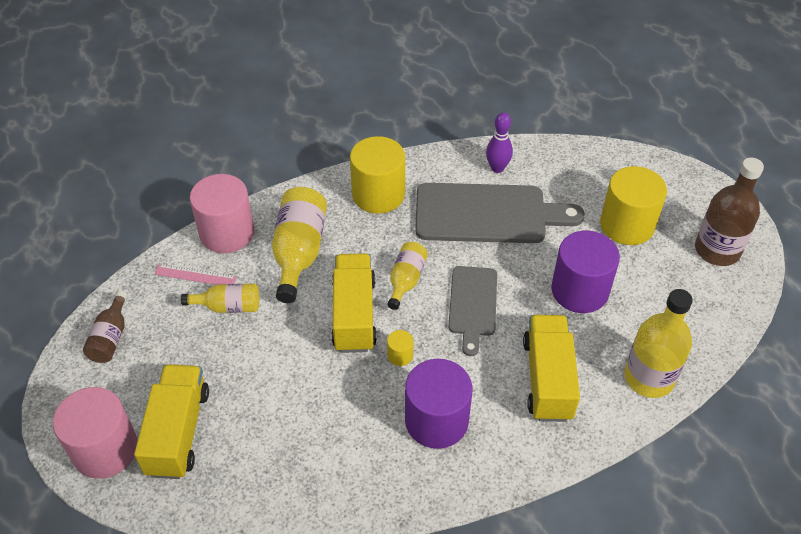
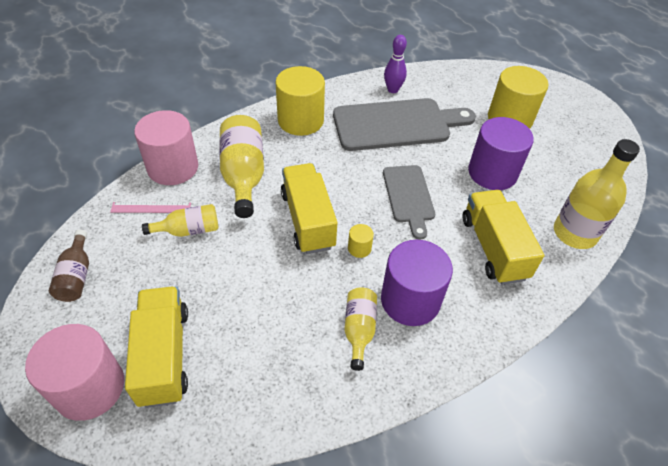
camera: 15 degrees left, 0 degrees up
yellow bottle [387,242,428,310] -> yellow bottle moved to [344,287,377,371]
brown bottle [695,157,764,266] -> none

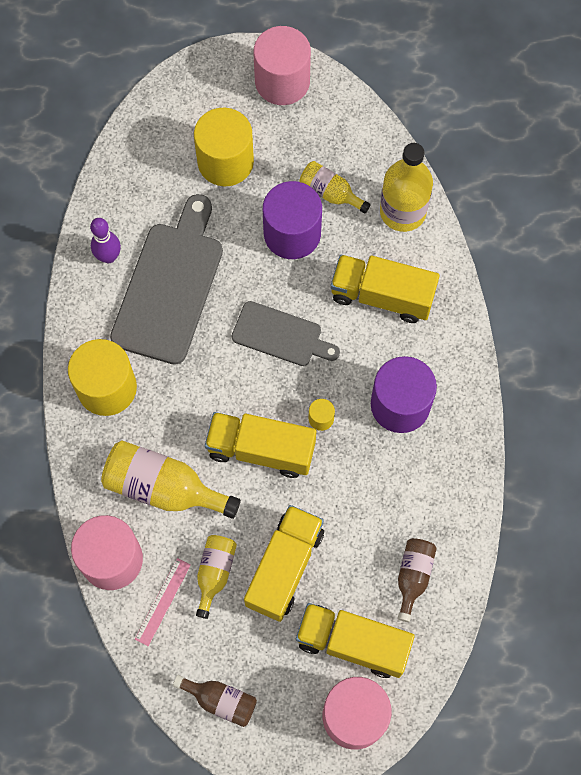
camera: 60 degrees left, 20 degrees up
yellow bottle [344,287,377,371] -> yellow bottle moved to [299,161,371,214]
none -> yellow truck [244,505,324,622]
none -> pink cylinder [253,26,311,105]
none -> brown bottle [398,538,437,622]

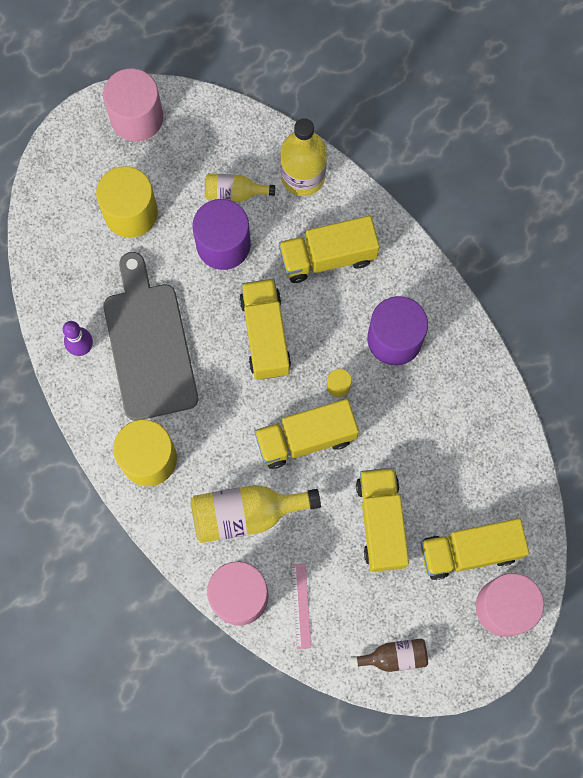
camera: 30 degrees left, 5 degrees up
yellow bottle [196,535,237,619] -> none
grey cutting board [232,301,340,366] -> yellow truck [239,279,291,380]
brown bottle [398,538,437,622] -> none

